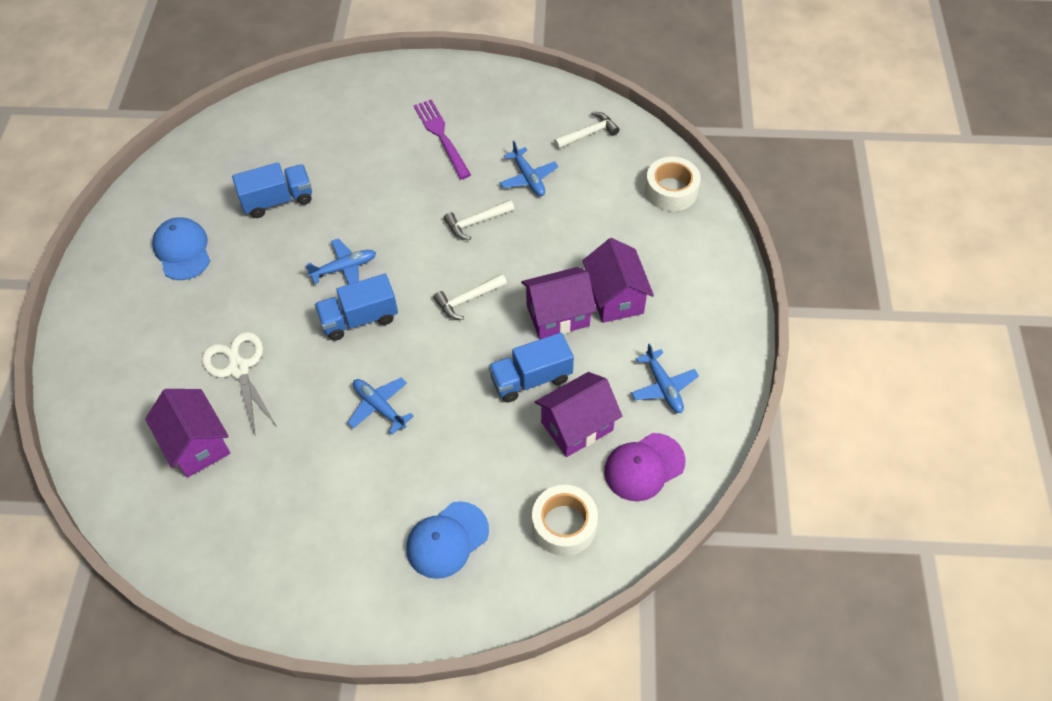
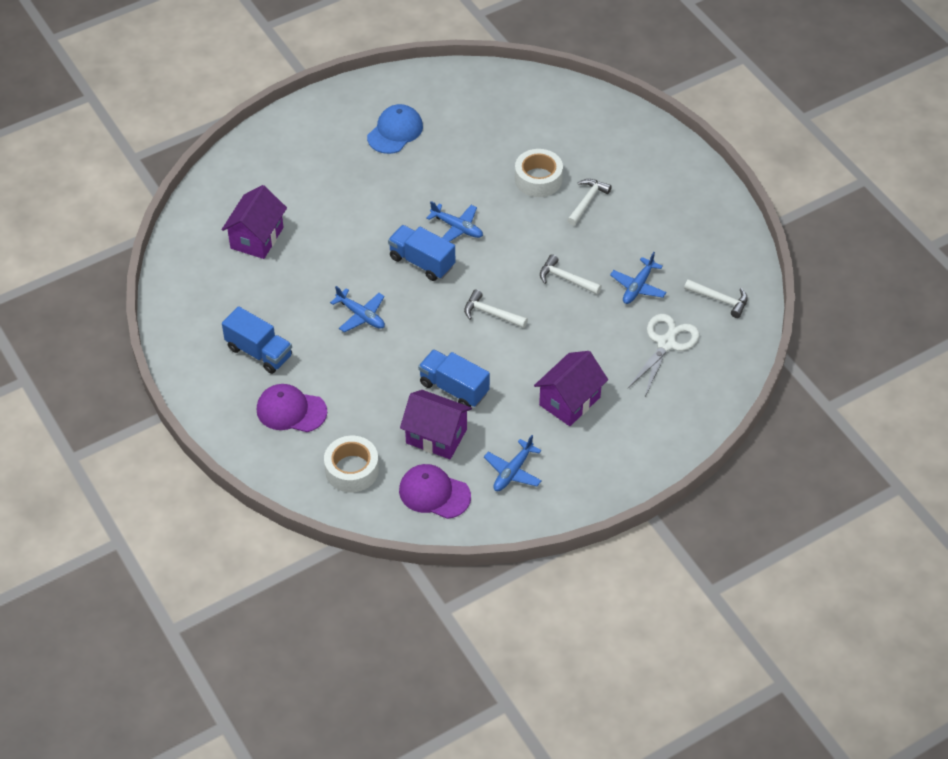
camera: 55 degrees right, 5 degrees down
white scissors [202,332,277,434] -> white scissors moved to [627,314,699,396]
blue truck [232,162,312,218] -> blue truck moved to [222,306,292,374]
blue plane [347,378,414,435] -> blue plane turned 120 degrees clockwise [330,286,385,332]
blue cap [406,501,489,579] -> purple cap [257,384,327,432]
purple fork [414,99,471,179] -> none
purple house [521,267,596,339] -> none
white tape [645,157,701,212] -> white tape moved to [515,149,563,197]
none -> white hammer [567,179,612,226]

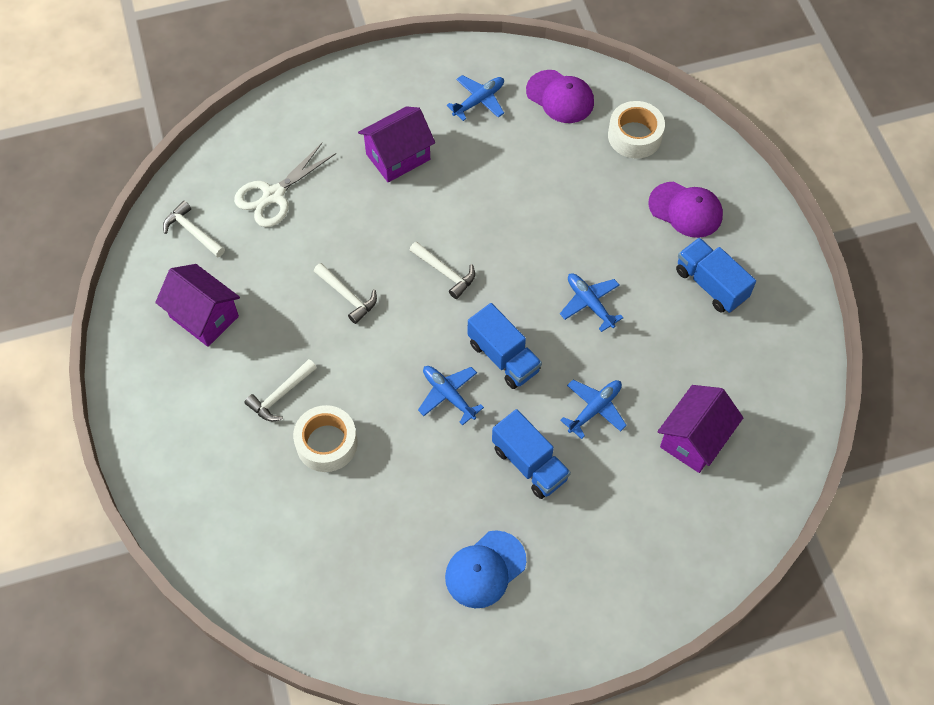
camera: 165 degrees left, 10 degrees up
purple house [400,390,472,459] -> purple house moved to [155,264,240,347]
blue truck [418,349,490,407] -> blue truck moved to [492,409,571,499]
blue plane [610,252,666,304] -> blue plane moved to [560,380,627,439]

